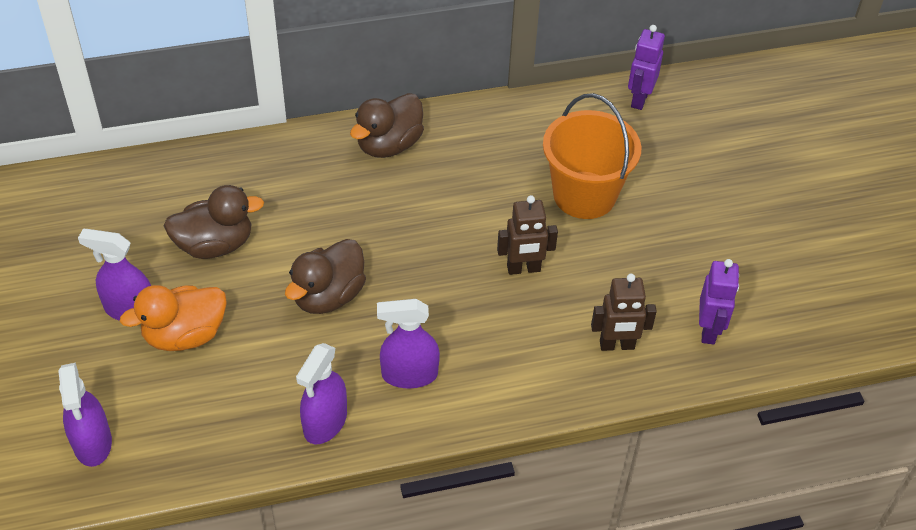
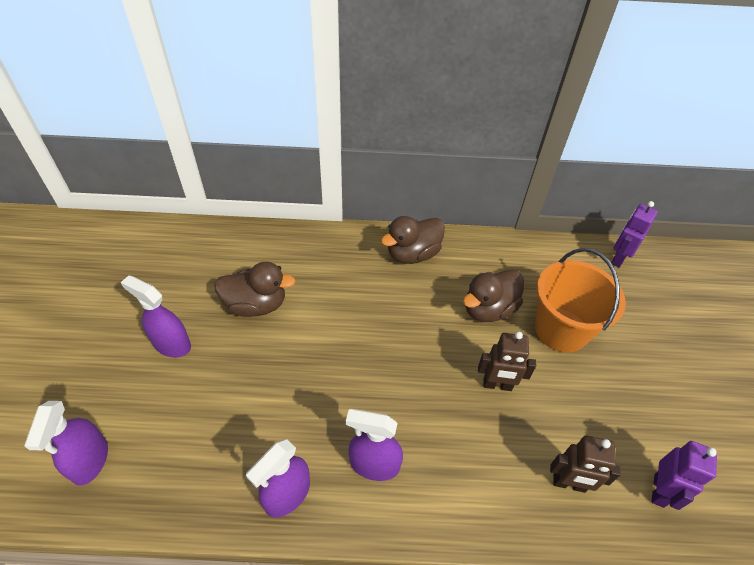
camera: 15 degrees right, 0 degrees up
orange duck [120,285,227,351] -> none
brown duck [285,239,366,314] -> brown duck moved to [463,269,524,322]

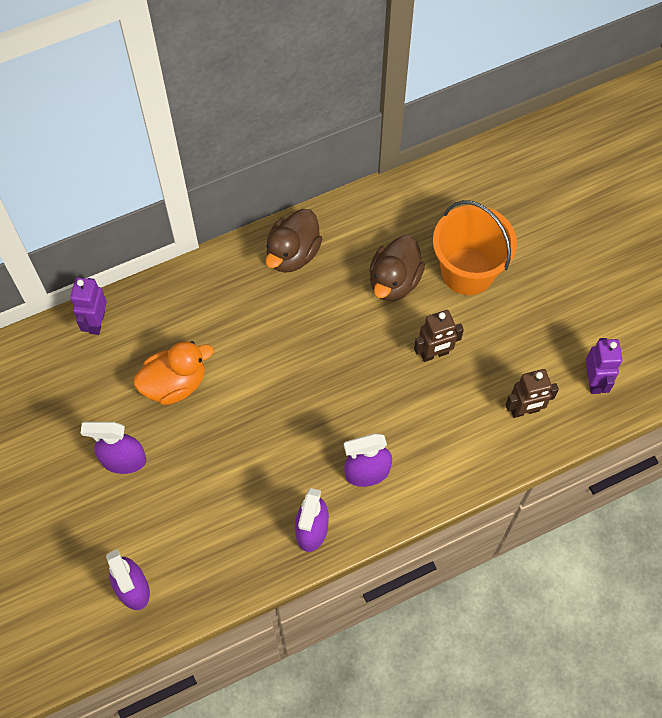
camera: 25 degrees left, 15 degrees up
brown duck [214,262,296,317] -> orange duck [133,341,214,405]
purple robot [611,201,658,268] -> purple robot moved to [70,277,107,335]

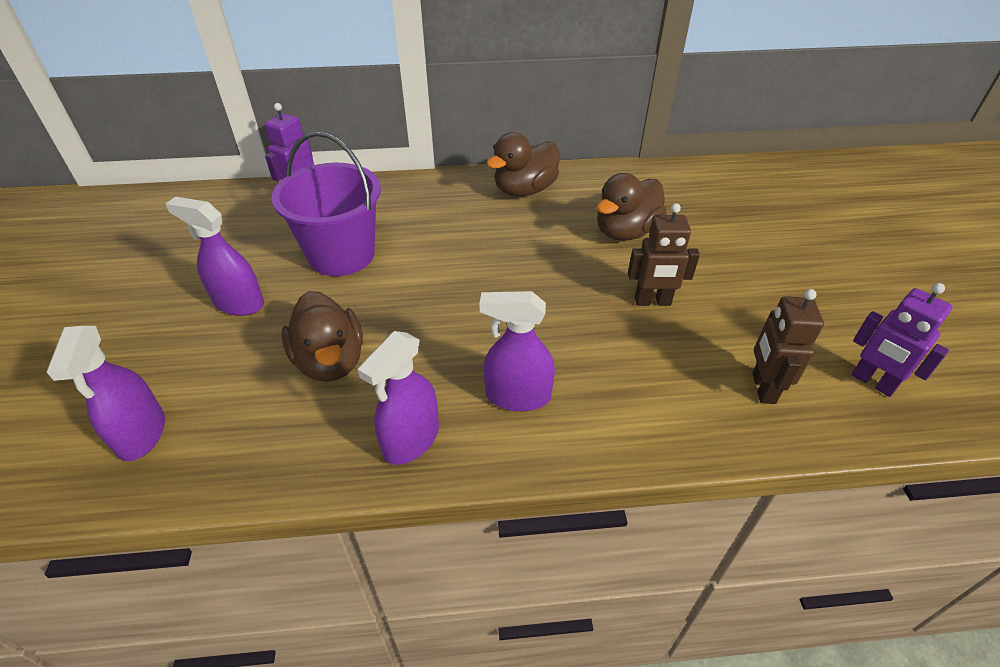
camera: 20 degrees right, 20 degrees down
orange duck [133,341,214,405] -> purple bucket [271,131,381,276]
orange bucket [433,200,517,295] -> none
brown robot [505,369,559,418] -> brown robot turned 90 degrees clockwise [752,289,824,404]
purple robot [586,338,623,394] -> purple robot turned 120 degrees clockwise [851,283,953,397]
none -> brown duck [281,291,363,382]

